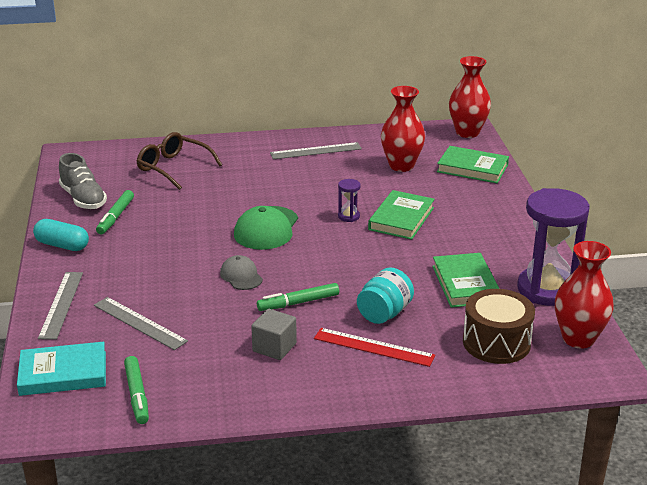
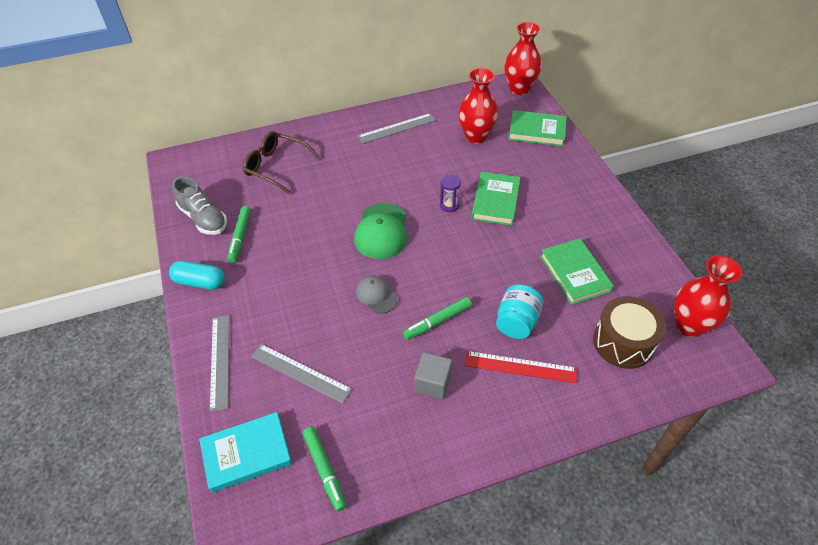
camera: 10 degrees left, 20 degrees up
purple hourglass [517,188,590,306] -> none

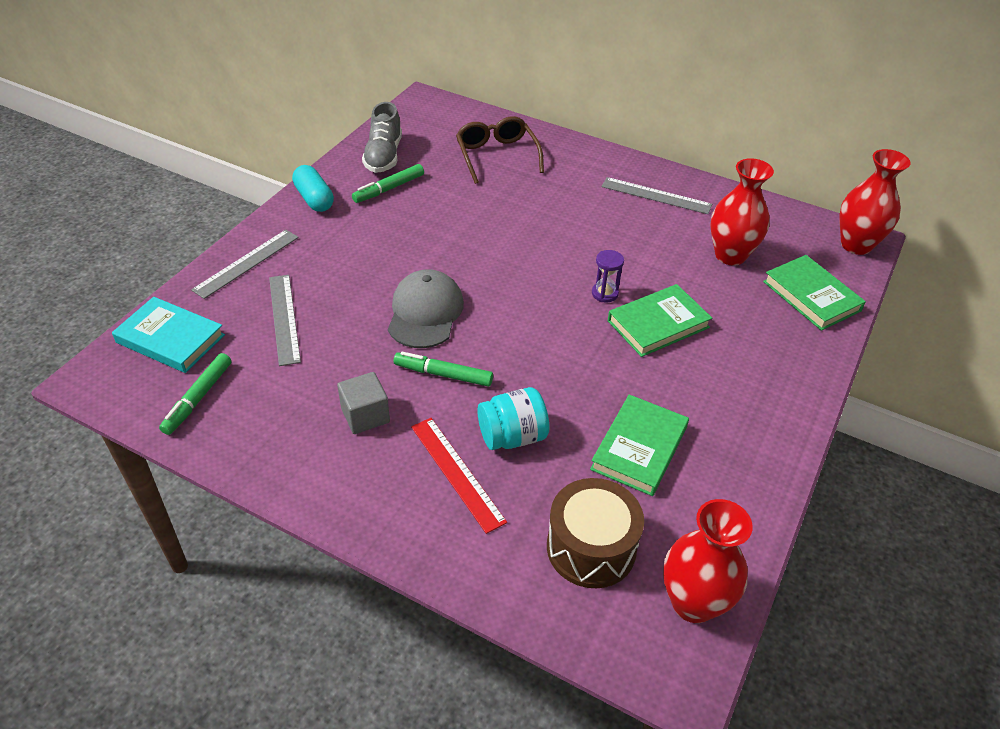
camera: 45 degrees right, 5 degrees down
green cap [354,203,407,259] -> none
grey cap [356,276,397,314] -> grey cap [388,269,464,348], size x1.68

